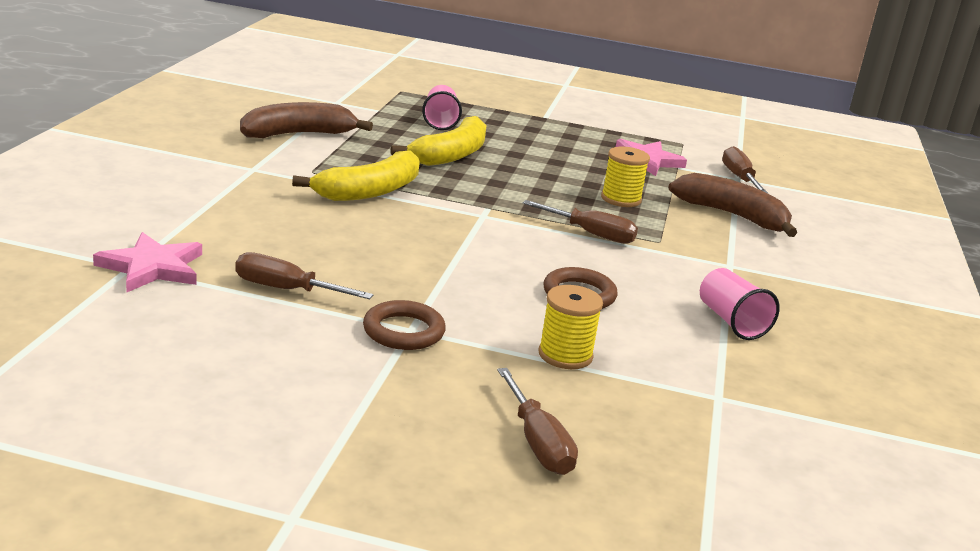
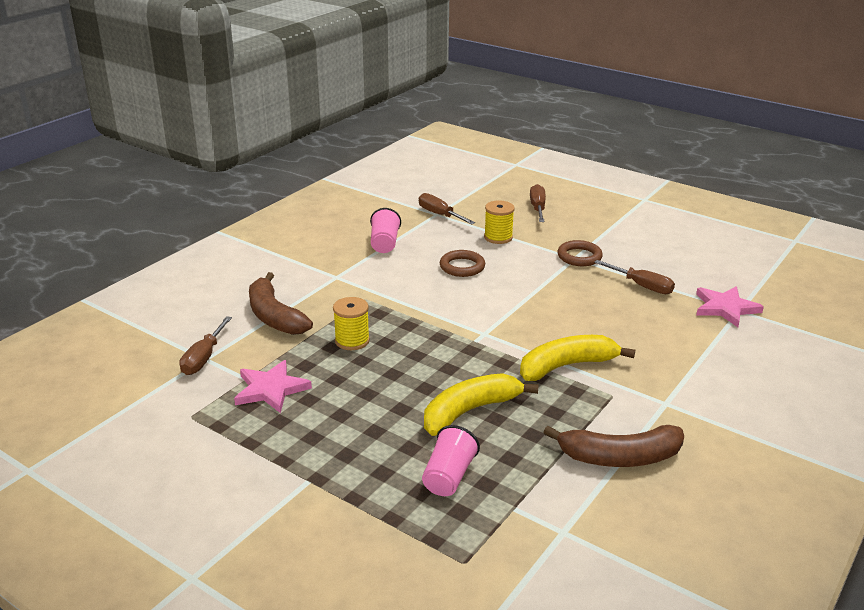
camera: 155 degrees left, 5 degrees up
brown screwdriver [523,200,638,244] -> brown screwdriver moved to [419,193,475,224]

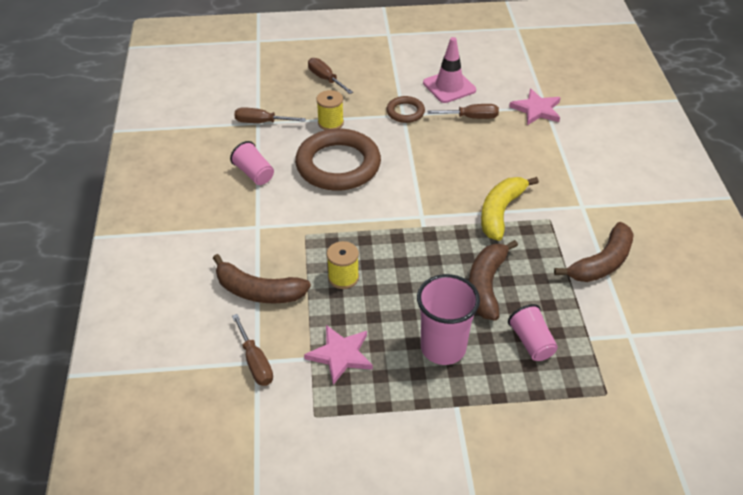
camera: 40 degrees left, 15 degrees up
yellow banana [424,373,539,436] -> brown banana [469,240,518,321]
brown ring [440,250,485,277] -> brown ring [295,129,381,191], size x2.07
none -> pink cup [417,274,480,365]
none -> pink traffic cone [423,37,476,103]

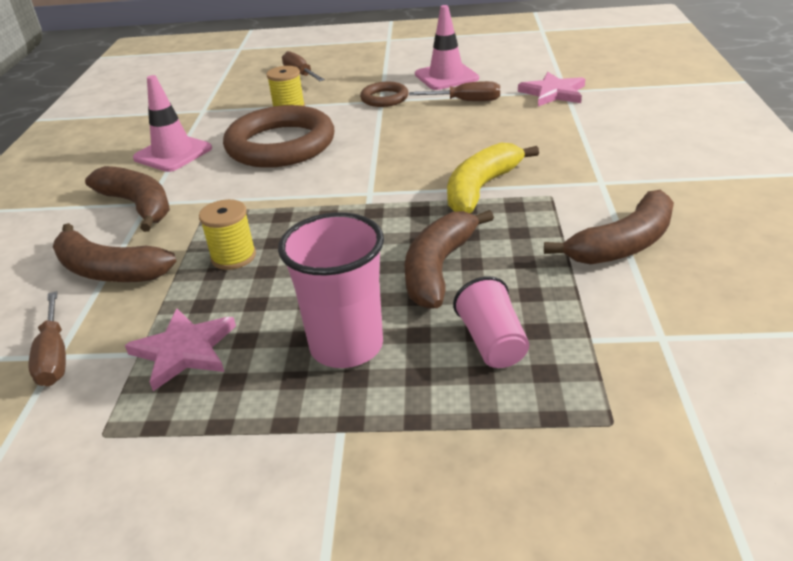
camera: 10 degrees right, 10 degrees down
pink cup [230,141,274,185] -> pink traffic cone [133,75,212,172]
brown screwdriver [234,107,306,123] -> none
none -> brown banana [85,166,170,232]

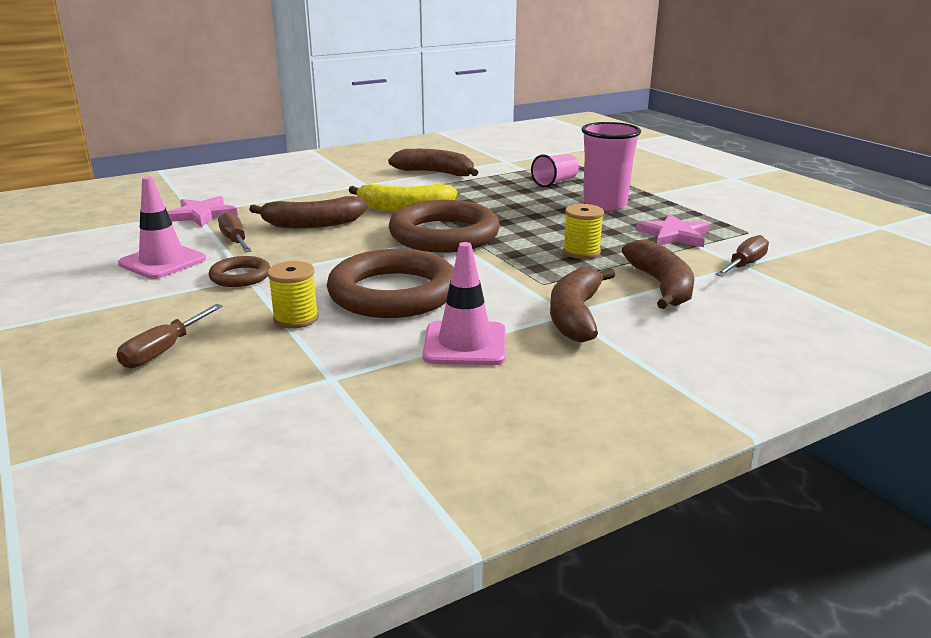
camera: 125 degrees left, 10 degrees down
brown banana [404,210,494,309] -> brown banana moved to [249,196,367,228]
none -> brown ring [389,200,500,253]

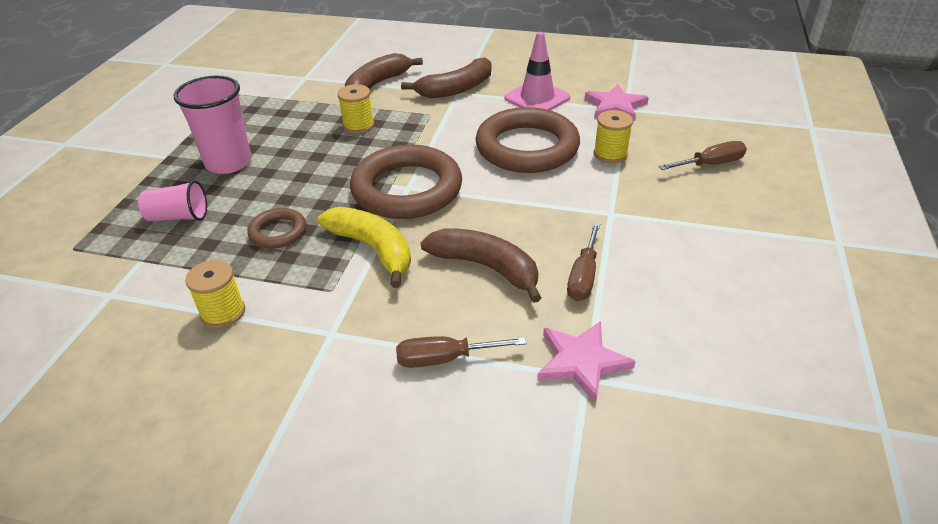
camera: 135 degrees left, 15 degrees up
pink traffic cone [118,176,206,279] -> none
brown ring [209,256,270,287] -> brown ring moved to [247,208,306,248]
brown banana [388,149,479,176] -> yellow spool [185,260,245,328]
pink star [636,214,710,247] -> pink star moved to [585,84,649,121]
brown screwdriver [715,235,769,277] -> brown screwdriver moved to [396,336,527,368]

